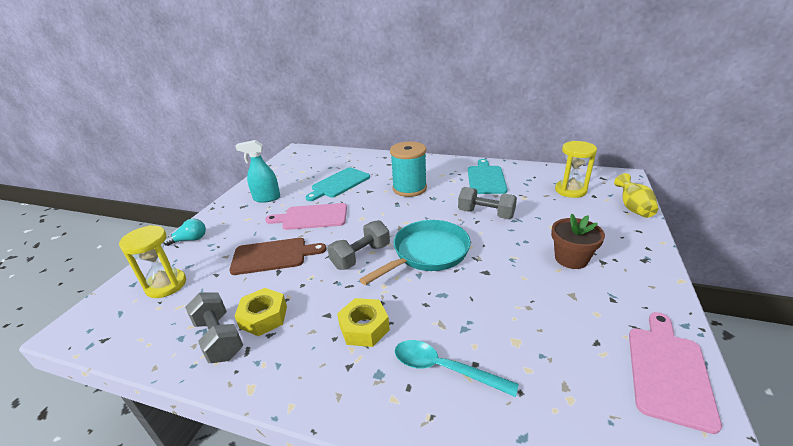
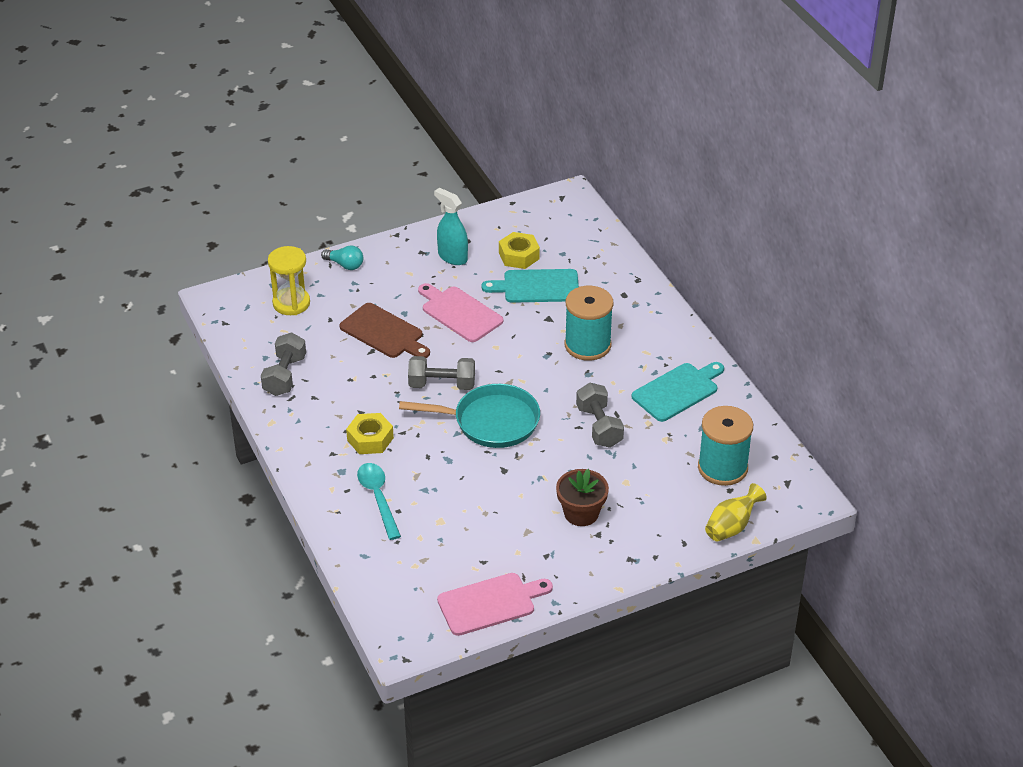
camera: 45 degrees right, 10 degrees up
yellow nut [235,288,287,336] -> yellow nut moved to [499,232,540,269]
yellow hourglass [555,141,597,198] -> turquoise spool [698,406,753,486]

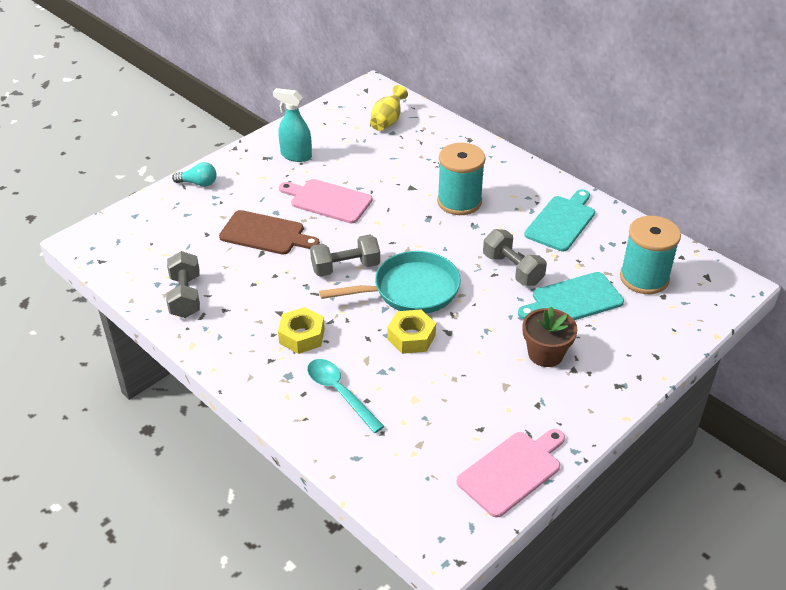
camera: 20 degrees left, 0 degrees up
yellow hourglass [268,246,310,315] -> none
turquoise cutting board [482,269,579,303] -> turquoise cutting board moved to [518,272,624,320]
yellow nut [499,232,540,269] -> yellow nut moved to [387,309,436,354]
yellow vase [705,483,767,542] -> yellow vase moved to [370,85,408,131]

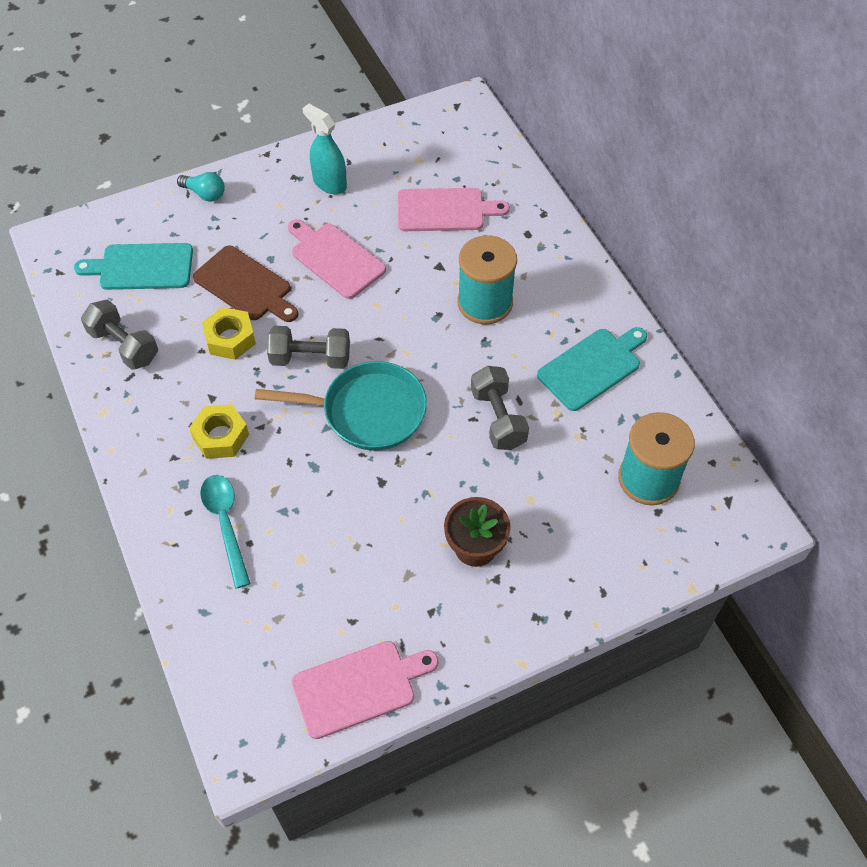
camera: 20 degrees right, 15 degrees up
grey dumbbell [166,251,200,318] -> grey dumbbell turned 60 degrees counterclockwise [81,300,158,370]
yellow vase [370,85,408,131] -> none
yellow nut [387,309,436,354] -> yellow nut moved to [202,307,256,360]
turquoise cutting board [518,272,624,320] -> turquoise cutting board moved to [74,243,193,290]
none -> pink cutting board [398,188,510,231]

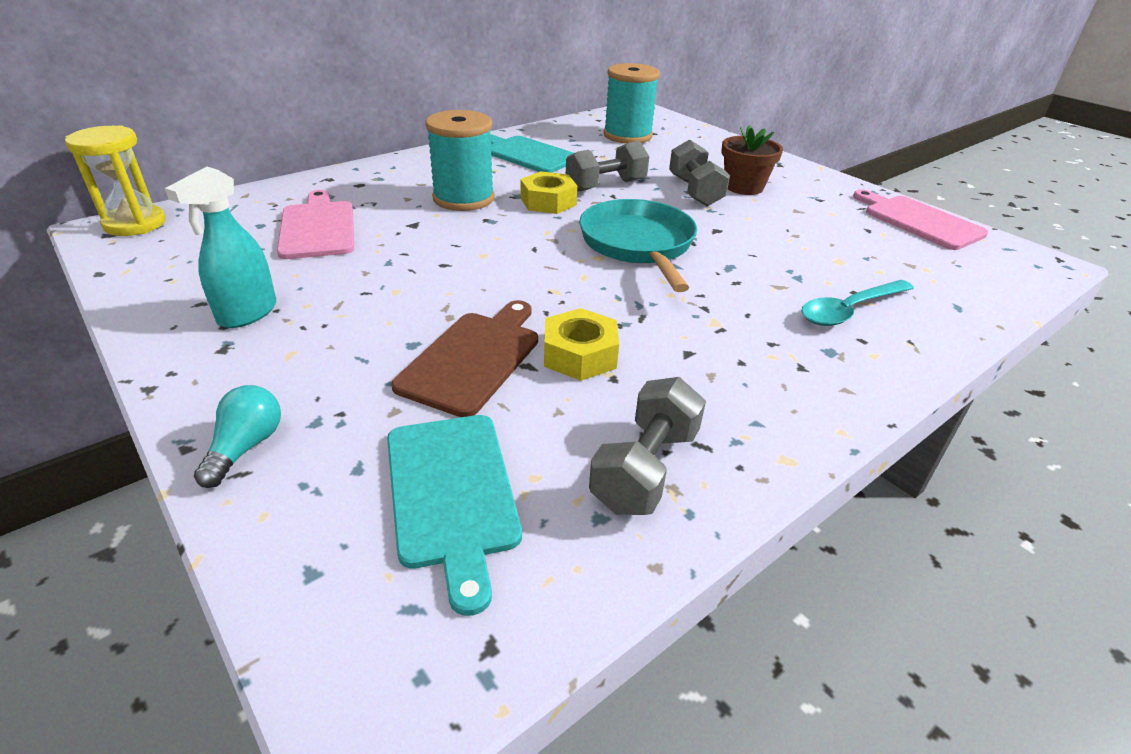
camera: 105 degrees left, 20 degrees down
yellow nut [189,405,249,459] -> yellow nut moved to [521,171,577,214]
grey dumbbell [267,326,350,369] -> grey dumbbell moved to [669,139,730,206]
pink cutting board [288,219,386,299] -> none
none -> yellow hourglass [65,125,166,236]

